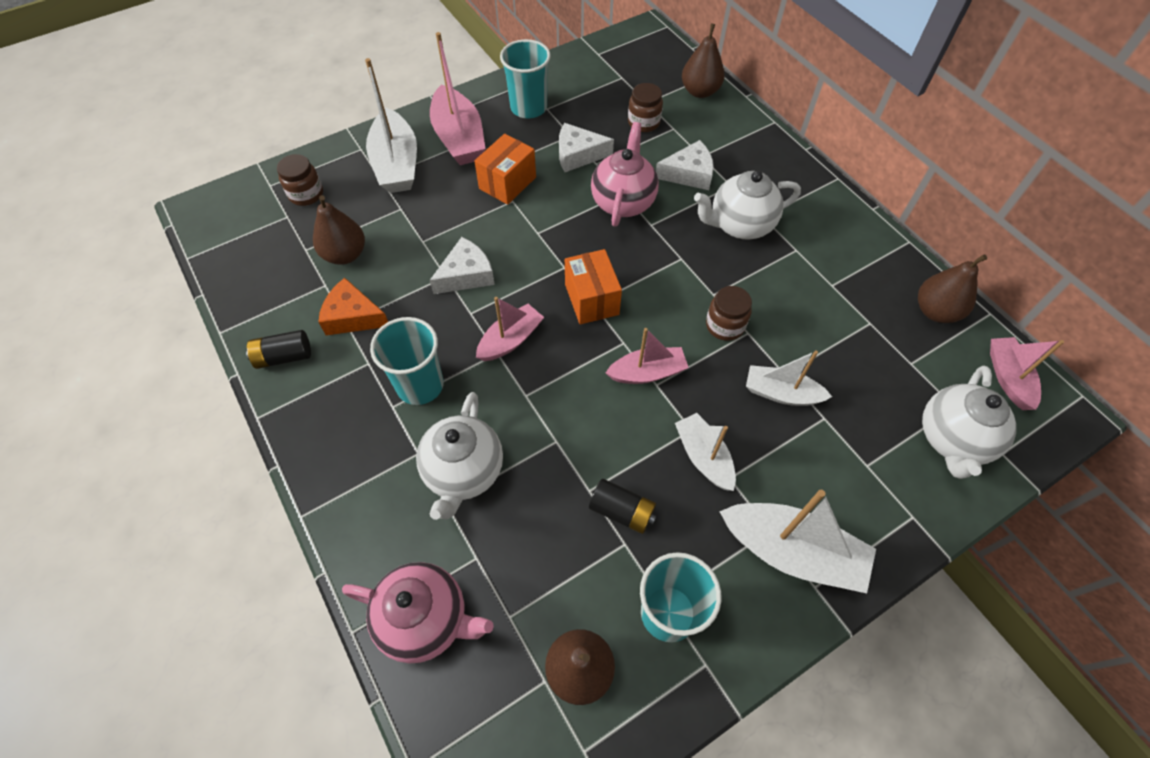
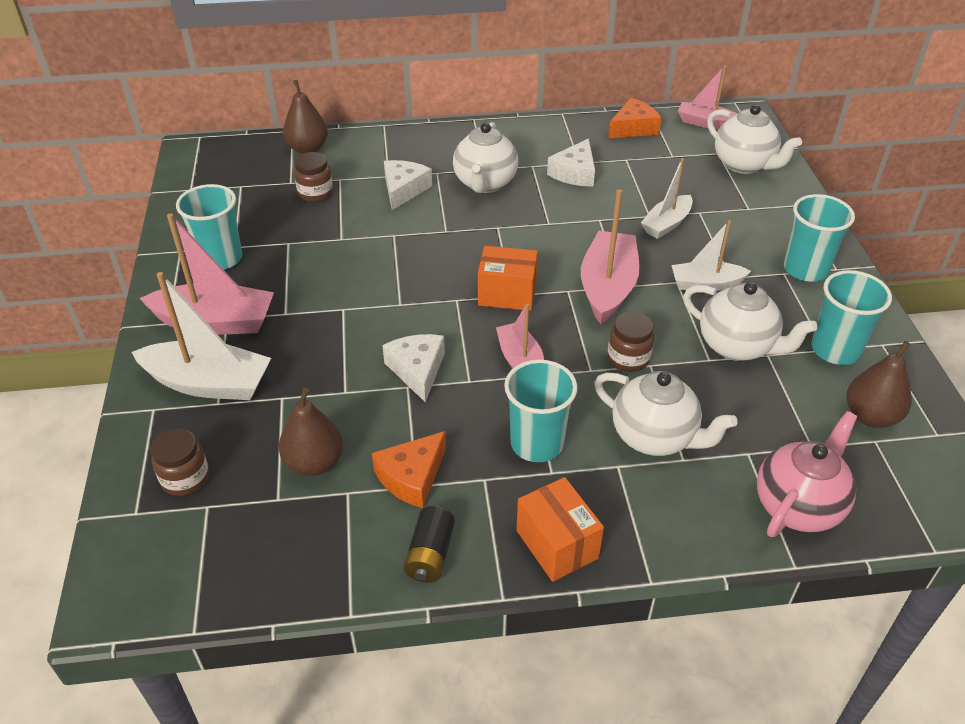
camera: 65 degrees left, 15 degrees down
orange box [474,134,536,205] -> orange box moved to [517,477,604,582]
white cheese [559,123,614,172] -> white cheese moved to [547,138,595,187]
black battery [589,479,656,534] -> white teapot [683,282,817,361]
pink teapot [591,122,659,227] -> none
pink boat [606,328,689,384] -> pink boat [581,189,640,324], size x1.60
brown jar [706,286,752,341] -> brown jar moved to [607,312,654,372]
white boat [719,489,876,593] -> turquoise cup [784,194,855,282]
brown pear [918,254,987,323] -> orange cheese [608,98,662,138]

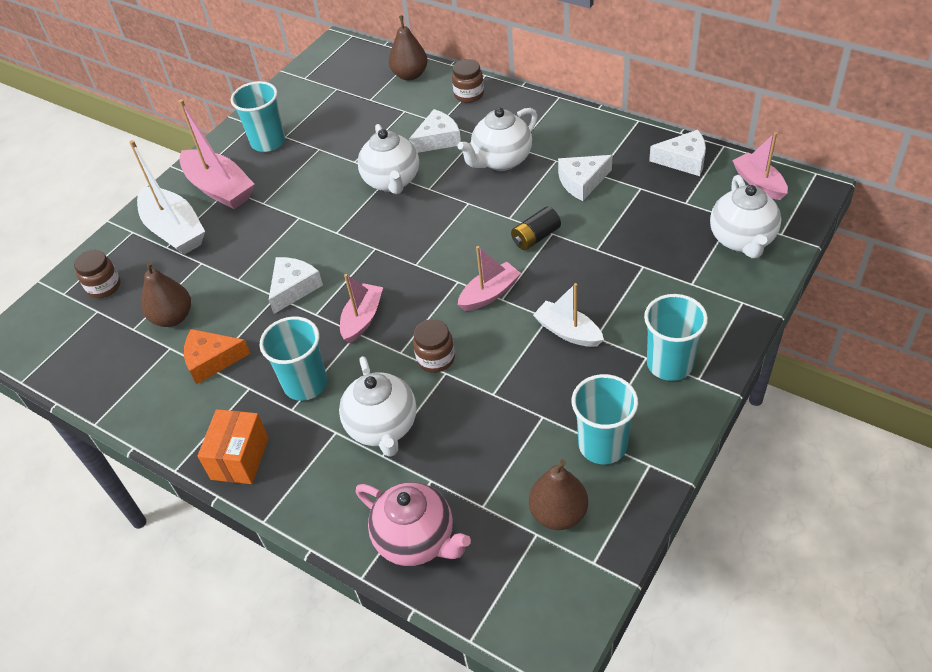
camera: 45 degrees right, 5 degrees up
brown jar [294,152,333,202] -> brown jar moved to [452,59,484,103]
black battery [404,506,455,582] -> black battery moved to [511,207,561,250]
orange box [478,246,538,311] -> none
pink boat [581,189,640,324] -> pink boat [458,246,521,311], size x0.62
orange cheese [608,98,662,138] -> white cheese [649,130,706,176]
white boat [641,158,693,239] -> none
white teapot [683,282,817,361] -> white teapot moved to [358,124,419,194]
pink teapot [757,411,858,537] -> pink teapot turned 45 degrees clockwise [356,482,471,566]

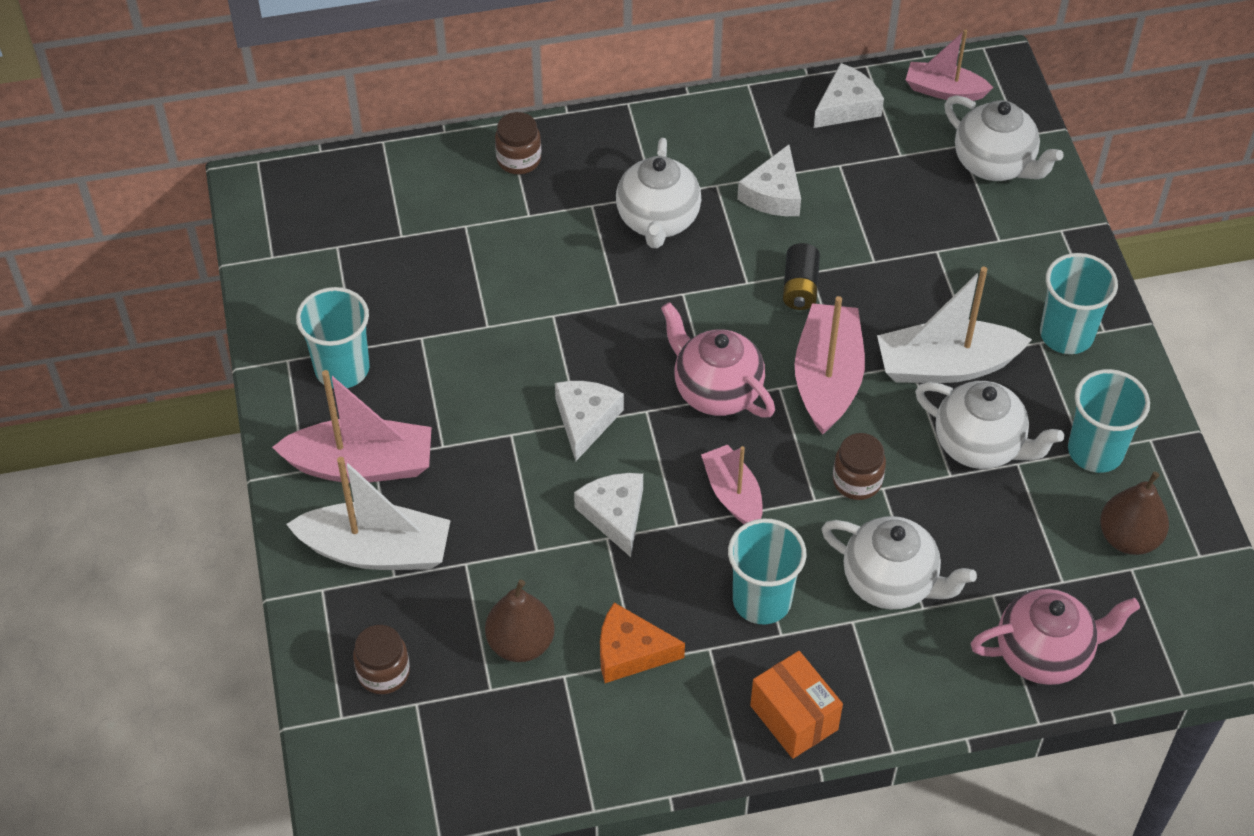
camera: 50 degrees left, 5 degrees up
orange cheese [184,329,251,384] -> orange cheese turned 60 degrees clockwise [600,603,685,683]
white teapot [358,124,419,194] -> white teapot moved to [915,381,1064,469]
brown pear [389,16,428,81] -> none
white cheese [409,109,461,153] -> white cheese moved to [555,381,624,461]
pink boat [458,246,521,311] -> pink boat [795,296,865,435], size x1.60
white boat [533,283,604,347] -> white boat [877,267,1032,383], size x1.60
none -> pink teapot [661,302,775,417]

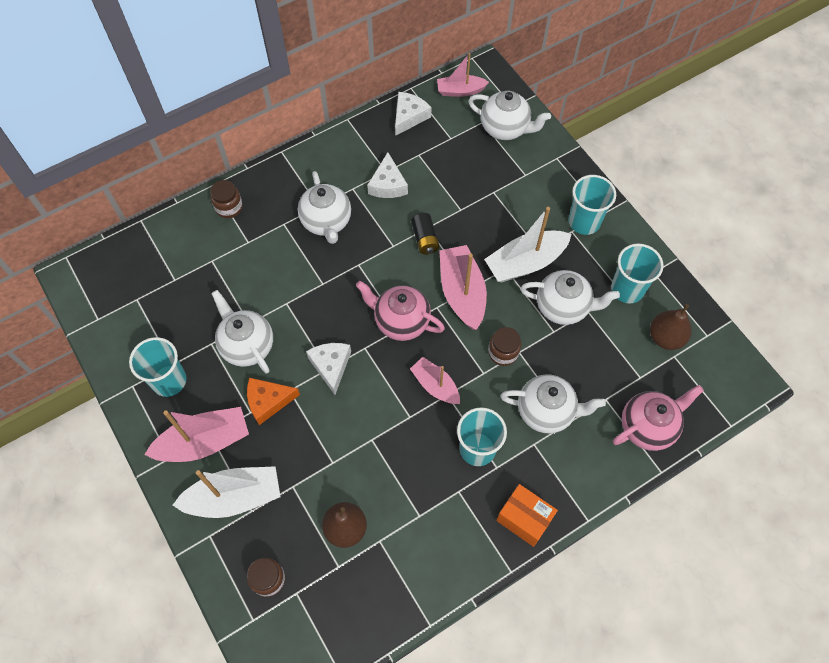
camera: 20 degrees left, 10 degrees up
white cheese [574,473,643,557] -> none
orange cheese [600,603,685,683] -> orange cheese moved to [247,377,300,425]
none -> white teapot [211,290,273,374]

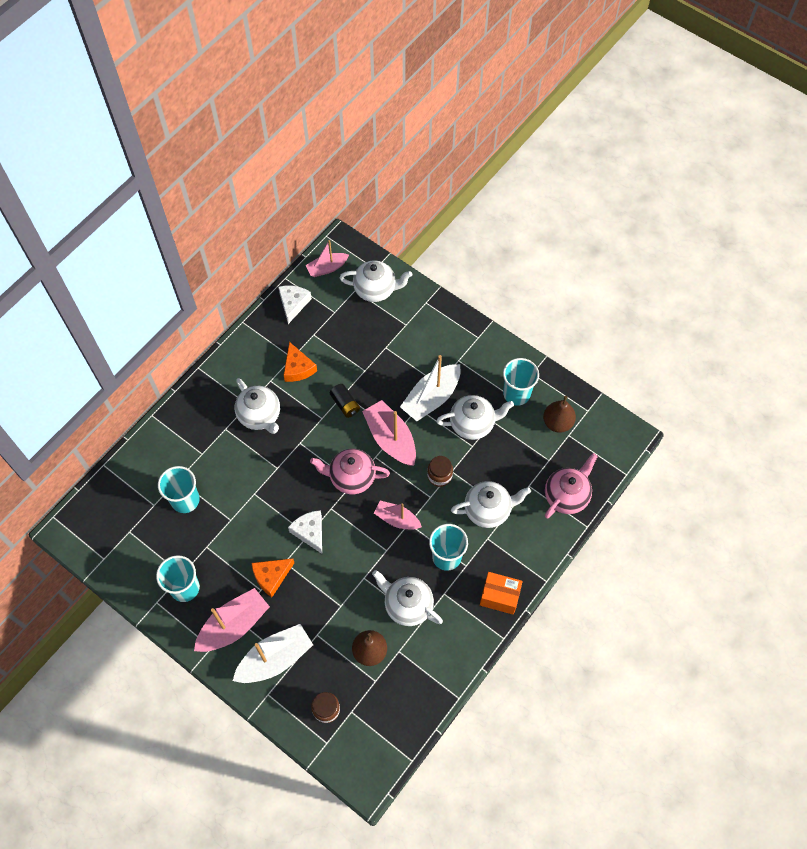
camera: 20 degrees left, 0 degrees up
brown jar [210,180,243,218] -> none
white teapot [211,290,273,374] -> white teapot moved to [372,570,443,626]
white cheese [367,152,408,198] -> orange cheese [284,342,317,382]
turquoise cup [569,175,616,235] -> turquoise cup moved to [158,466,200,513]

